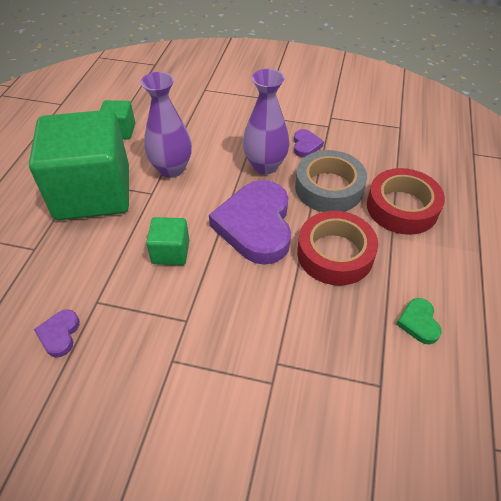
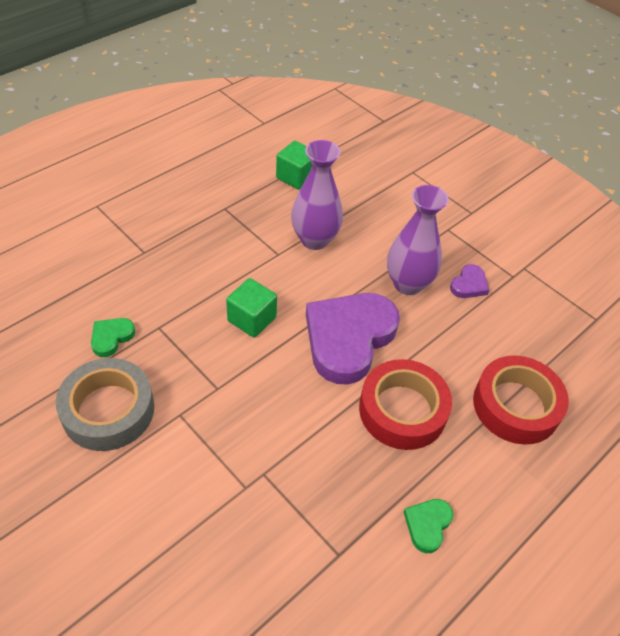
camera: 30 degrees right, 0 degrees up
green cube [29,110,129,220] -> none
purple heart [34,309,80,358] -> green heart [91,318,135,357]
grey tape [295,150,367,212] -> grey tape moved to [56,358,154,451]

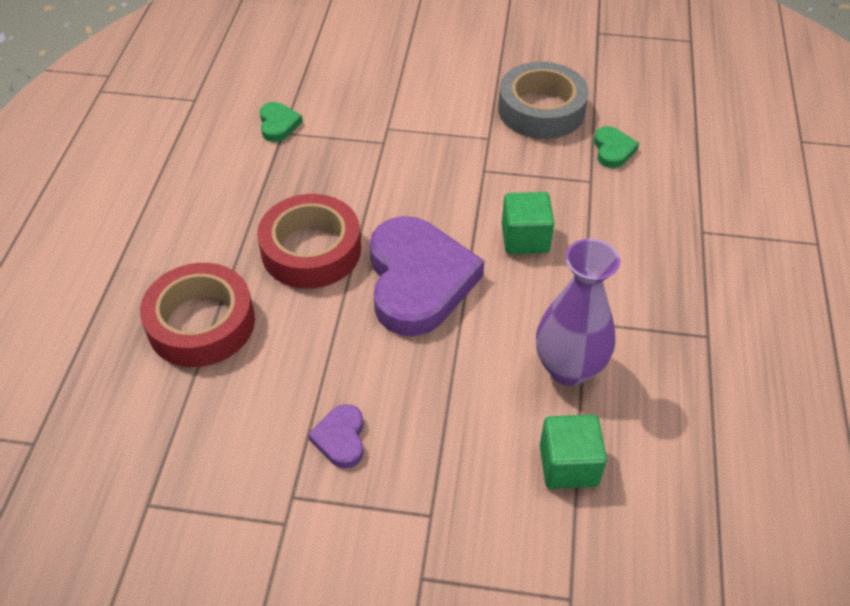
camera: 145 degrees right, 0 degrees up
green cube [276,141,312,190] -> green cube moved to [540,415,607,489]
purple vase [387,185,449,295] -> none
green heart [403,499,453,553] -> green heart moved to [260,102,303,142]

